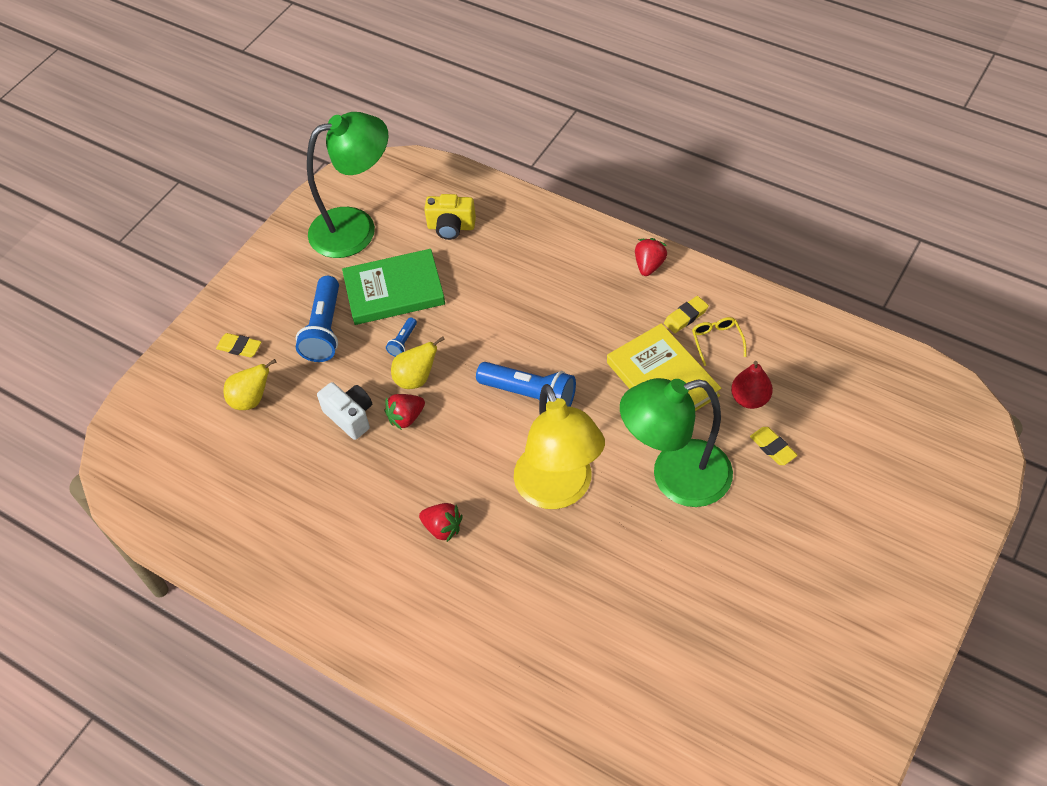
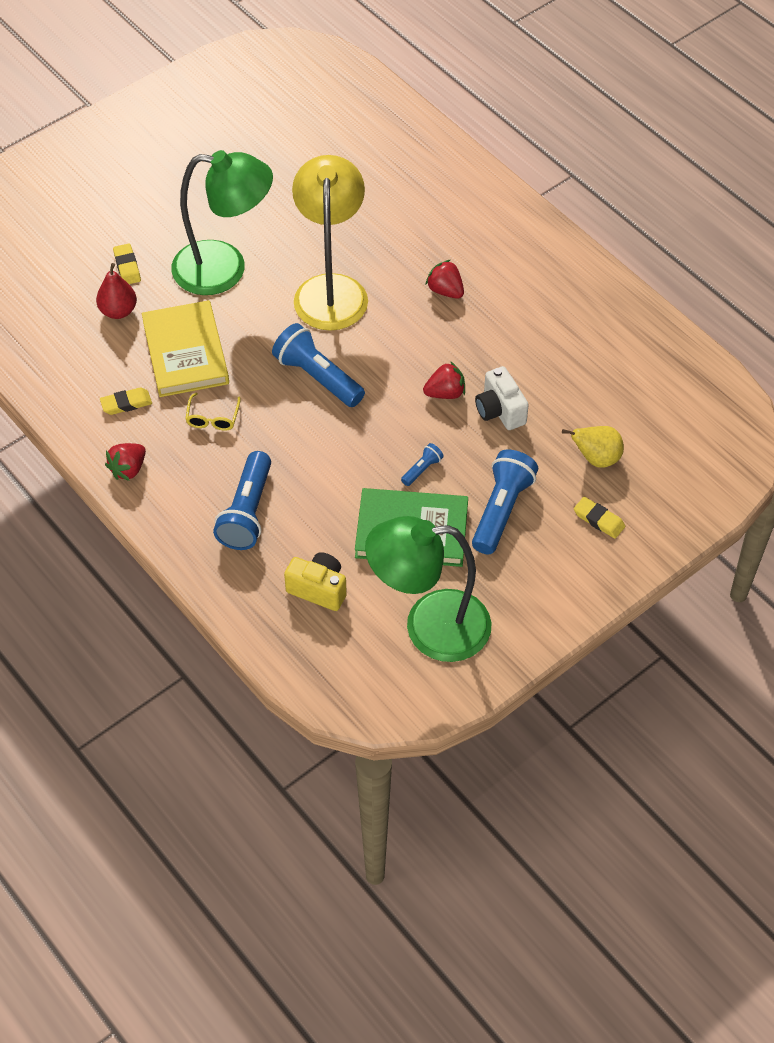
camera: 165 degrees left, 0 degrees up
yellow pear [391,336,445,389] -> none
yellow glasses [692,317,747,366] -> yellow glasses moved to [185,393,241,431]
none -> blue flashlight [213,451,271,550]

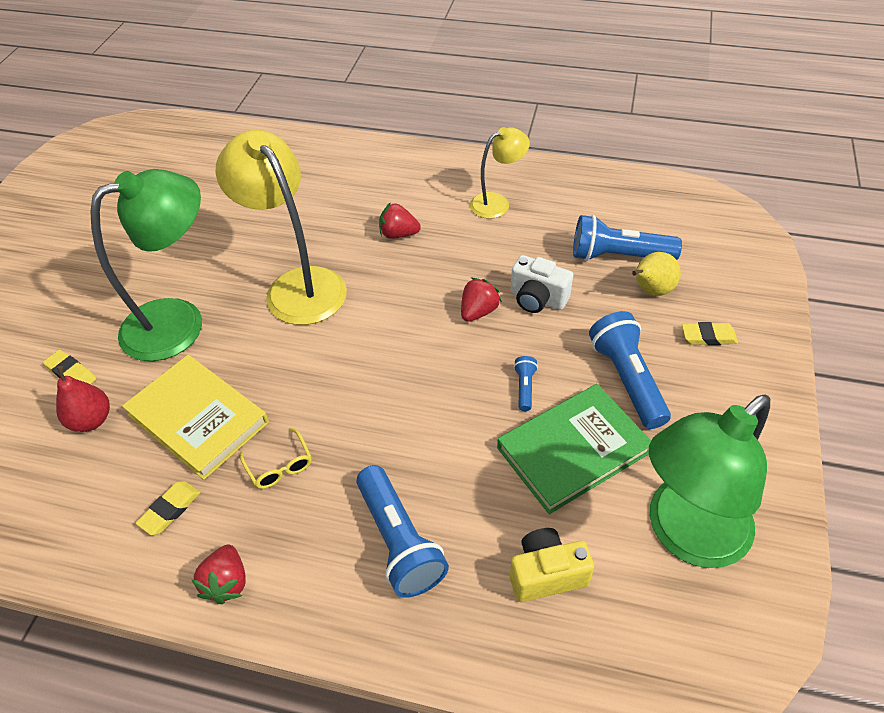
camera: 35 degrees left, 5 degrees down
blue flashlight [272,323,365,407] -> blue flashlight moved to [573,215,682,261]
none -> yellow lamp [470,127,530,219]

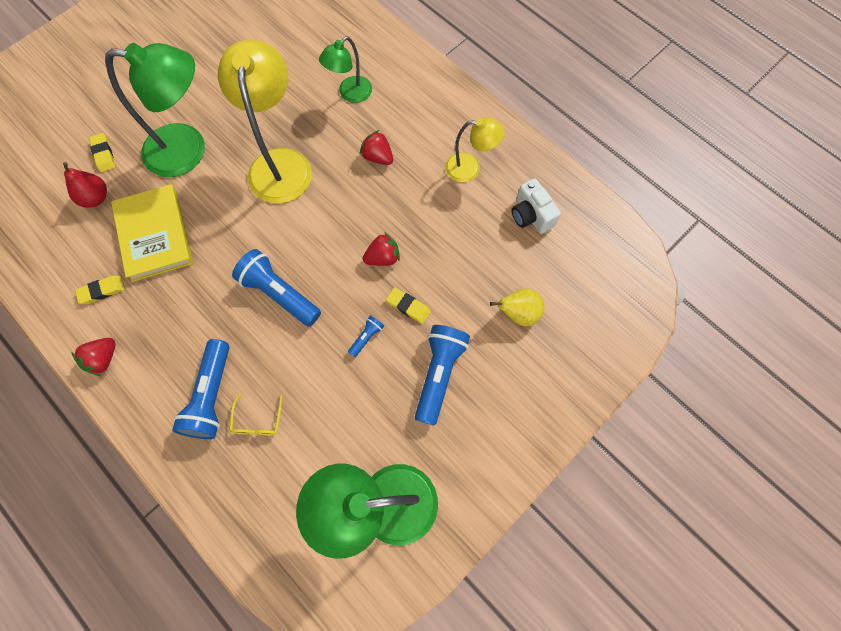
camera: 30 degrees right, 20 degrees up
yellow glasses [240,428,311,489] -> yellow glasses moved to [230,393,283,435]
green book [497,384,651,514] -> none
yellow camera [510,528,594,602] -> none
white camera [511,255,573,313] -> white camera moved to [511,178,561,234]
blue flashlight [573,215,682,261] -> blue flashlight moved to [232,249,321,327]
yellow eraser [682,322,738,345] -> yellow eraser moved to [386,287,431,324]
none -> green lamp [319,36,372,103]

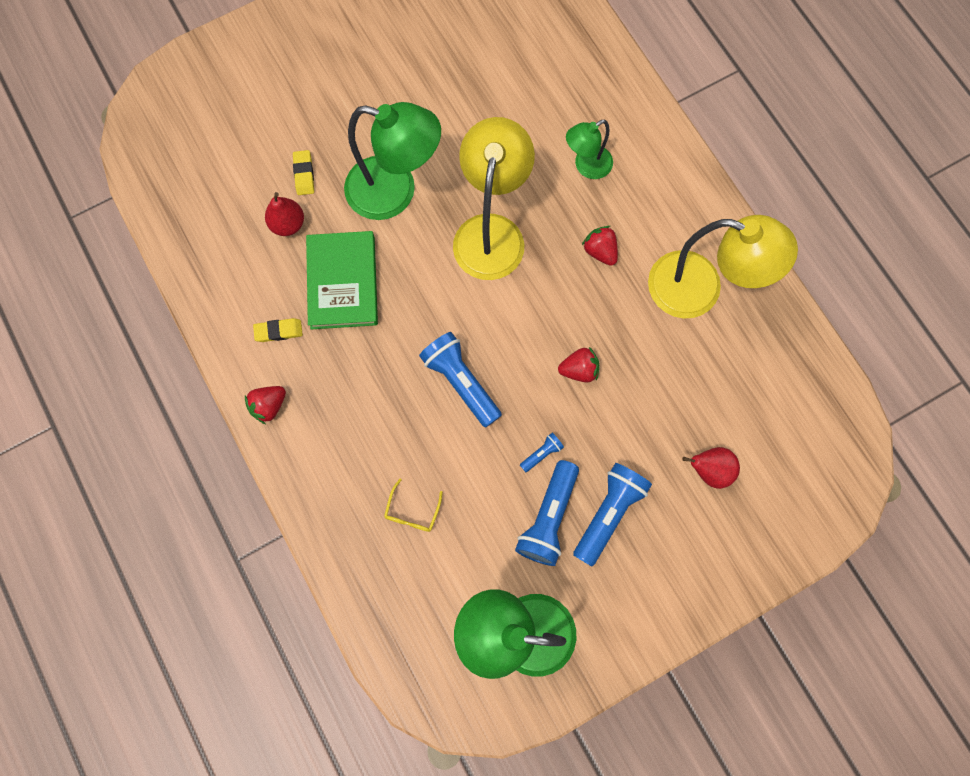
camera: 15 degrees right, 5 degrees up
yellow book [111,184,193,282] -> green book [306,231,378,329]
blue flashlight [172,339,229,439] -> blue flashlight moved to [515,460,579,566]
yellow eraser [386,287,431,324] -> none
yellow lamp [445,117,505,182] -> yellow lamp [648,215,798,318], size x1.84
yellow pear [490,288,544,326] -> red pear [682,447,740,489]
white camera [511,178,561,234] -> none

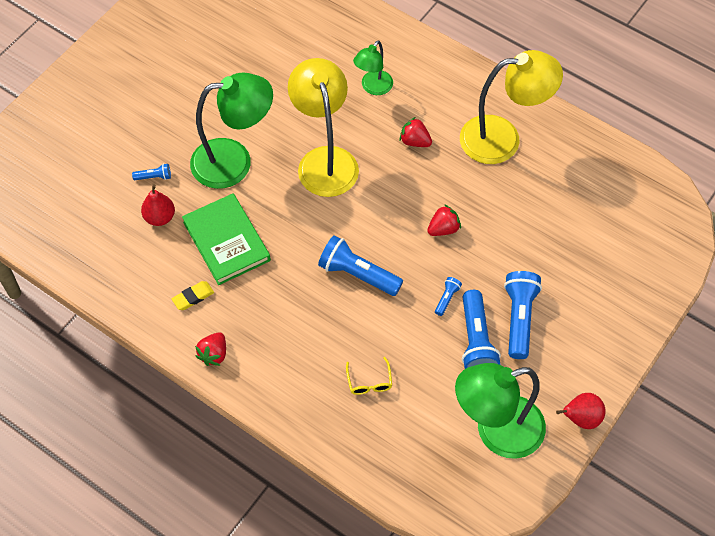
camera: 25 degrees left, 15 degrees down
yellow eraser [293,150,314,195] -> blue flashlight [132,164,171,180]
red pear [682,447,740,489] -> red pear moved to [556,393,606,429]

